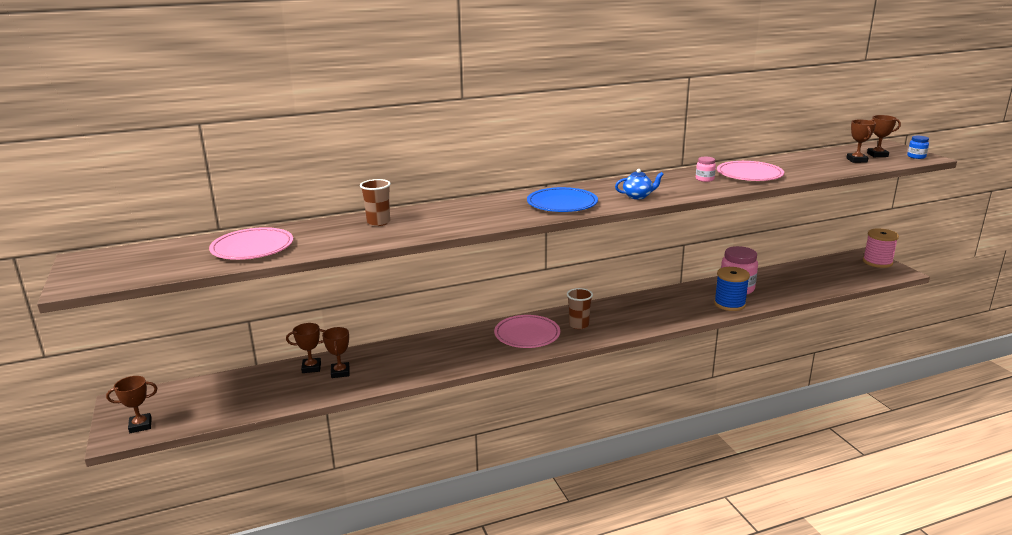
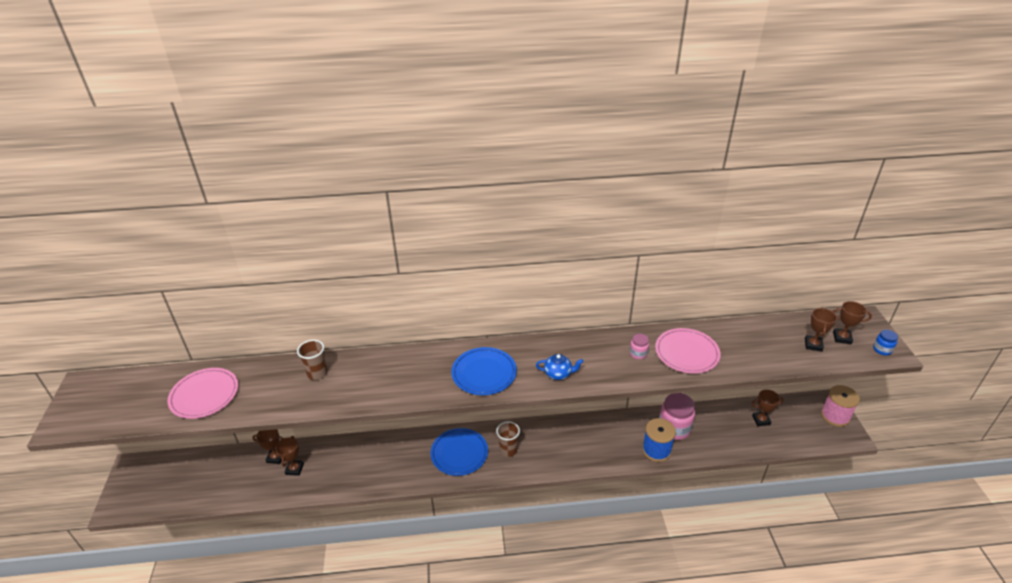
camera: 15 degrees right, 15 degrees up
brown trophy [106,376,157,433] -> brown trophy moved to [752,389,784,426]
pink plate [494,315,560,348] -> blue plate [431,428,488,476]

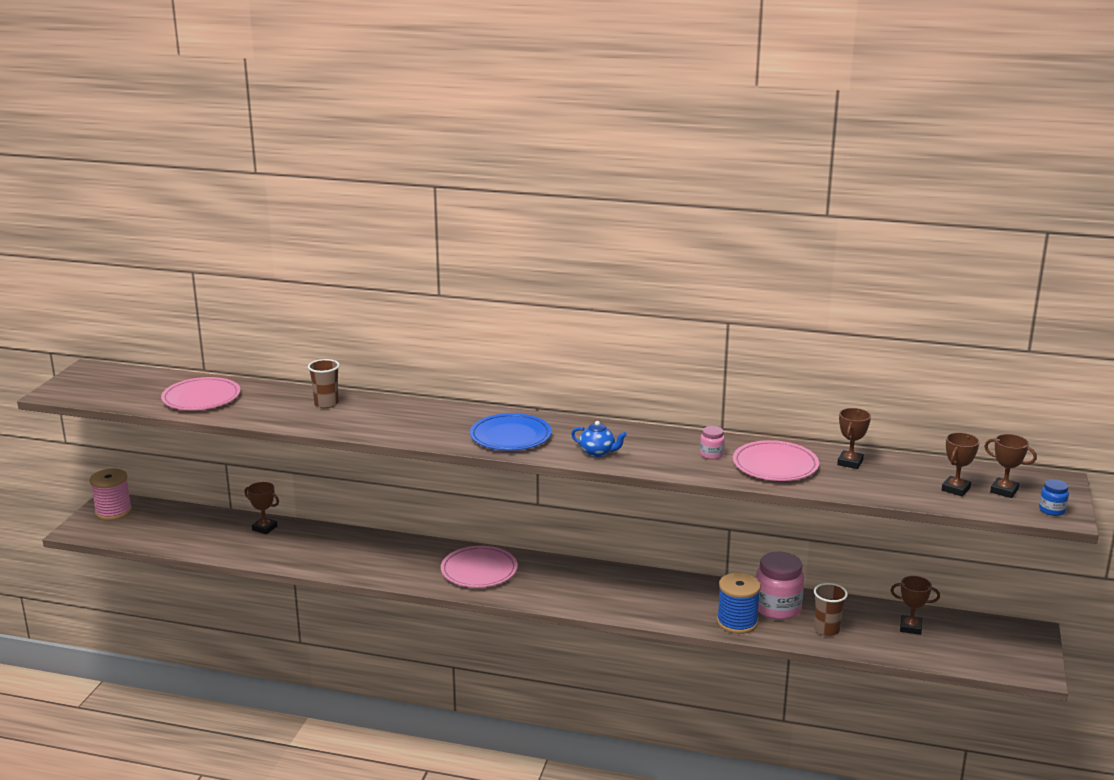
camera: 20 degrees right, 15 degrees down
brown trophy [276,436,304,476] -> brown trophy moved to [837,408,871,469]
blue plate [431,428,488,476] -> pink plate [441,546,518,588]
brown cup [496,421,520,457] -> brown cup moved to [814,583,848,636]
pink spool [821,385,860,427] -> pink spool moved to [90,468,132,520]

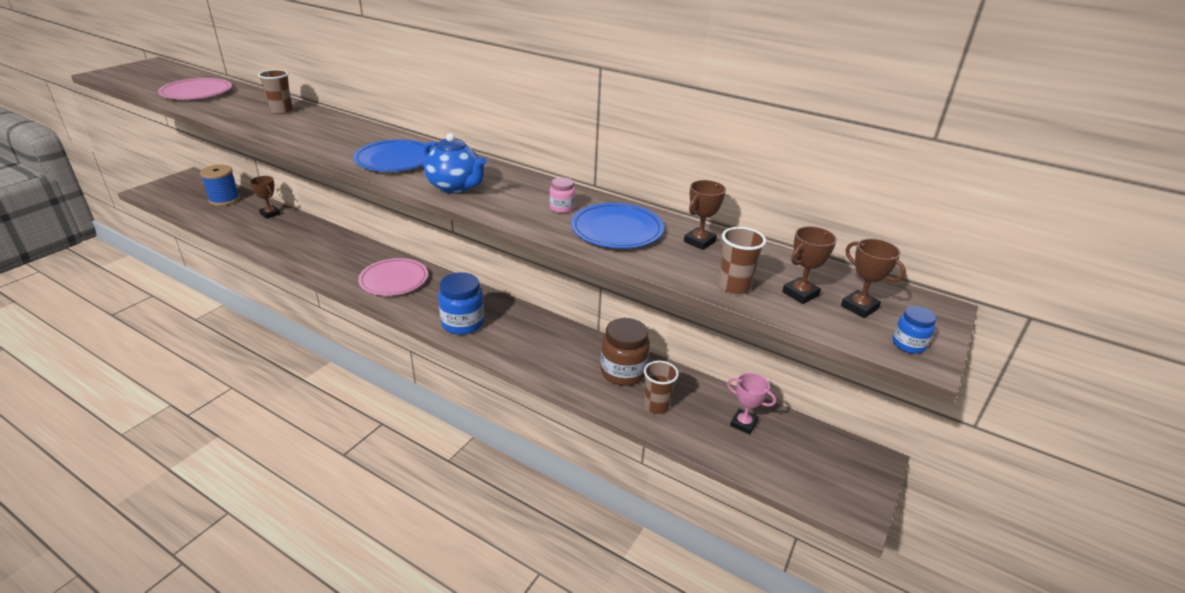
camera: 15 degrees right, 10 degrees up
pink spool [90,468,132,520] -> none
blue teapot [571,421,627,457] -> blue teapot [424,133,487,193], size x1.57
blue spool [717,573,761,634] -> blue spool moved to [200,165,240,206]
pink plate [733,440,819,481] -> blue plate [571,203,664,249]
pink jar [756,552,804,620] -> brown jar [600,318,650,386]
brown trophy [891,576,940,635] -> pink trophy [727,373,776,434]
none -> blue jar [438,272,484,335]
none -> brown cup [719,227,766,295]

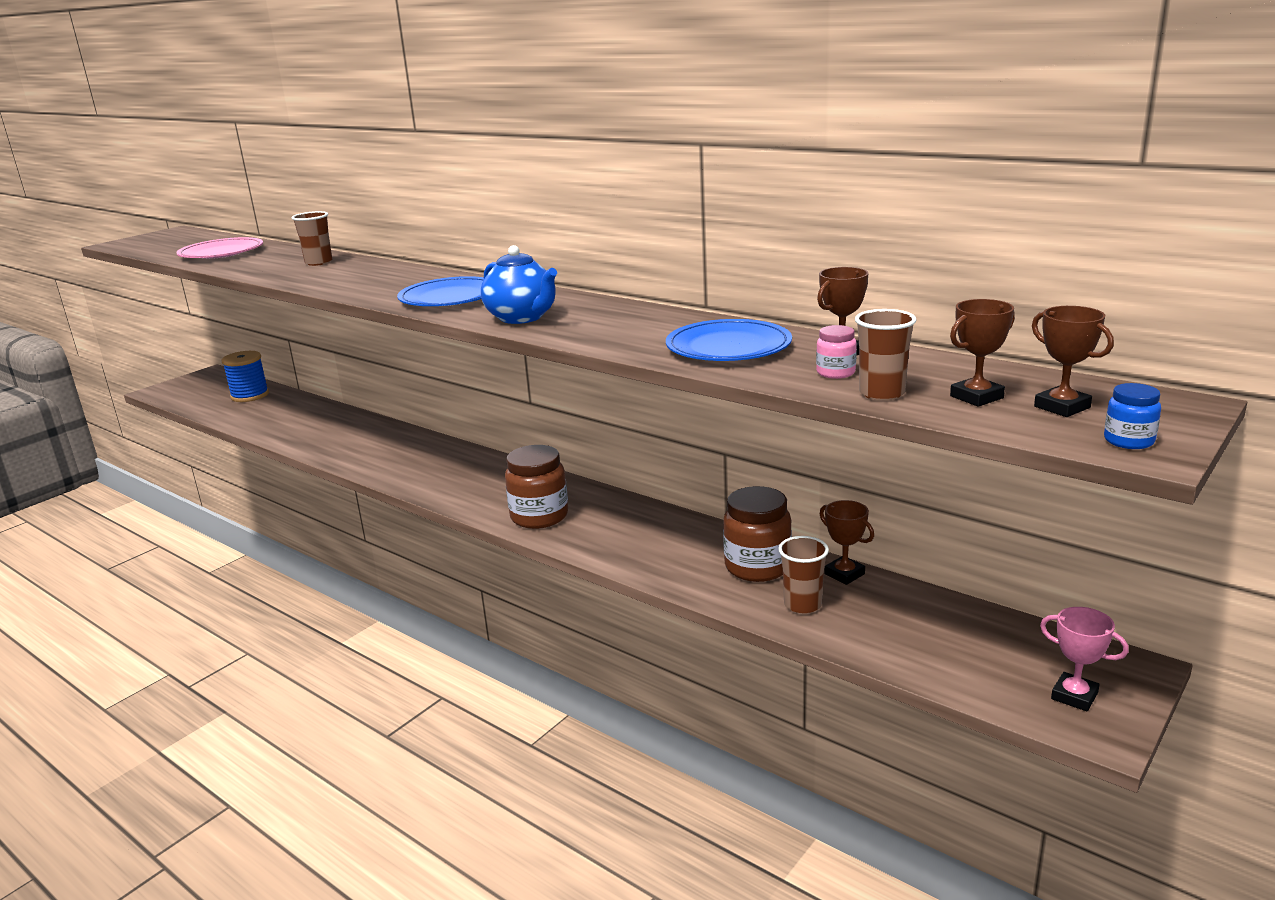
camera: 10 degrees right, 10 degrees down
brown trophy [250,176,281,219] -> brown trophy moved to [820,500,874,585]
pink plate [358,258,428,296] -> none
blue jar [438,272,484,335] -> brown jar [505,445,568,529]
pink jar [550,177,575,213] -> pink jar moved to [816,325,857,379]
pink trophy [727,373,776,434] -> pink trophy moved to [1040,607,1129,711]

